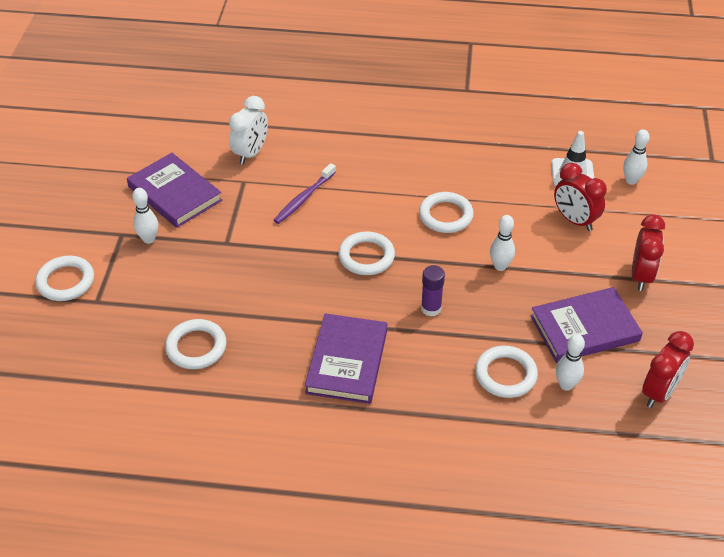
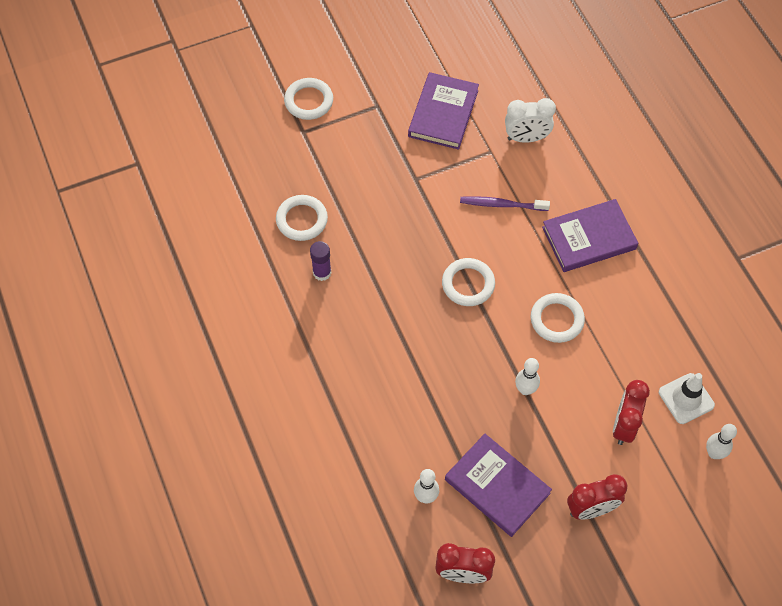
camera: 60 degrees right, 15 degrees up
white bowling pin [132,188,158,244] -> none
purple book [305,313,387,404] -> purple book moved to [542,199,638,272]
purple glue stick [421,265,445,316] -> purple glue stick moved to [310,241,331,281]
white ring [475,346,538,398] -> none

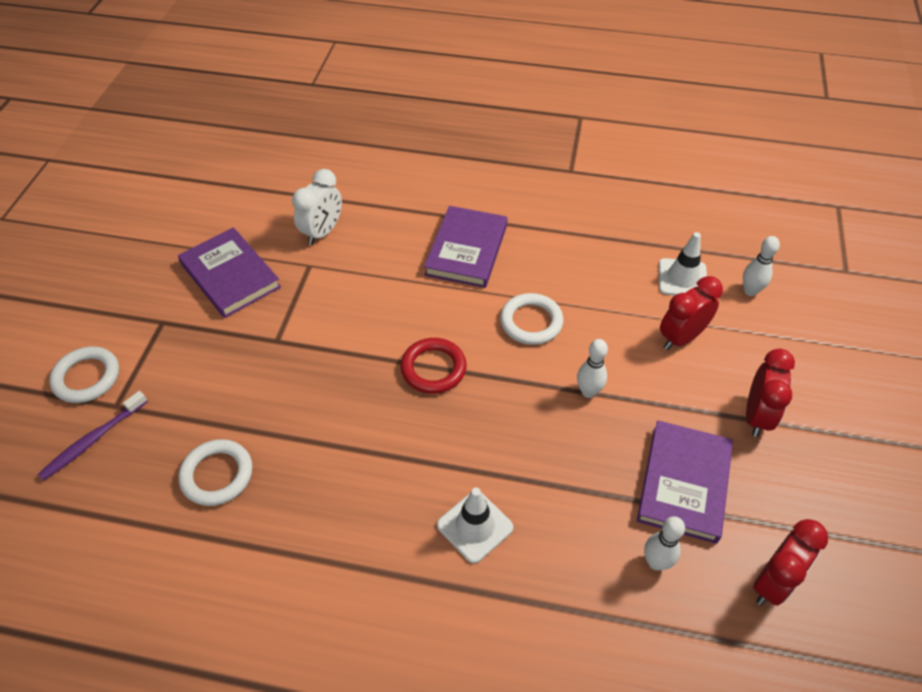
camera: 55 degrees left, 10 degrees down
purple glue stick [310,241,331,281] -> none
white ring [442,258,495,306] -> red ring [400,338,466,394]
purple book [445,434,552,537] -> purple book turned 60 degrees counterclockwise [637,420,733,544]
purple toothbrush [460,196,550,211] -> purple toothbrush moved to [37,391,148,481]
red clock [613,380,650,445] -> red clock turned 90 degrees clockwise [660,276,723,350]
none -> white traffic cone [437,488,513,563]

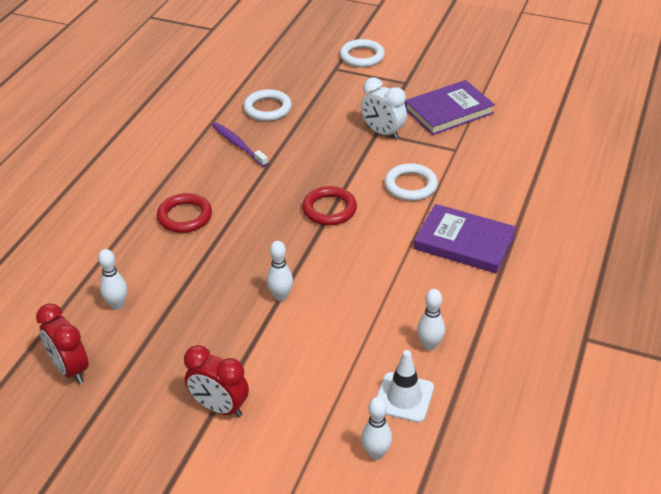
camera: 100 degrees right, 10 degrees down
purple toothbrush [37,391,148,481] -> purple toothbrush moved to [212,122,268,167]
white clock [292,169,342,245] -> white clock moved to [361,77,407,140]
white traffic cone [437,488,513,563] -> red ring [157,193,212,233]
white ring [500,293,564,345] -> white ring moved to [384,163,438,201]
purple book [637,420,733,544] -> none
red clock [660,276,723,350] -> none
none -> white bowling pin [417,289,445,351]

